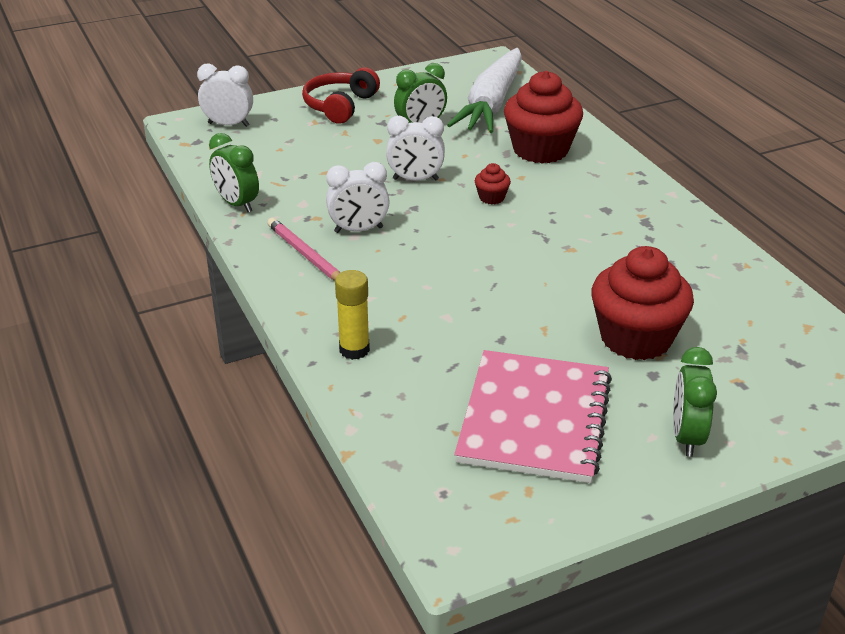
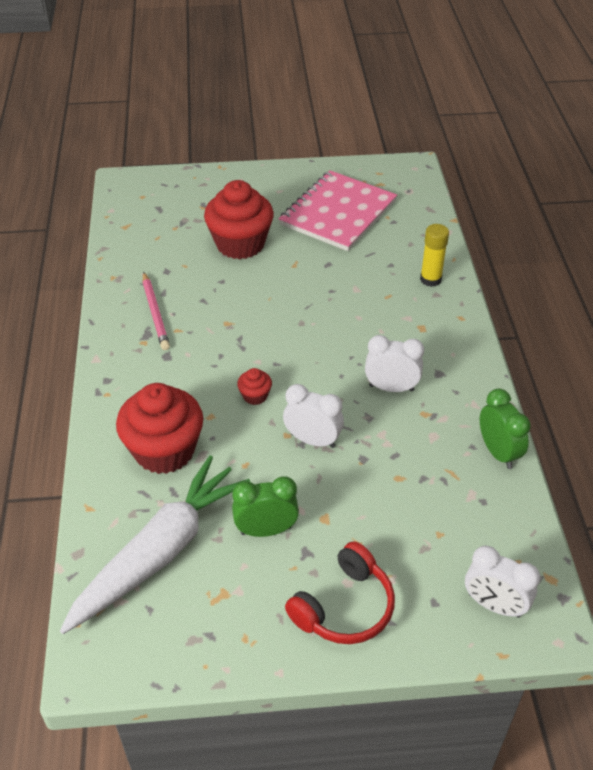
camera: 160 degrees left, 10 degrees up
pink pencil [267,218,340,281] -> pink pencil moved to [143,272,170,350]
green clock [673,347,717,457] -> none

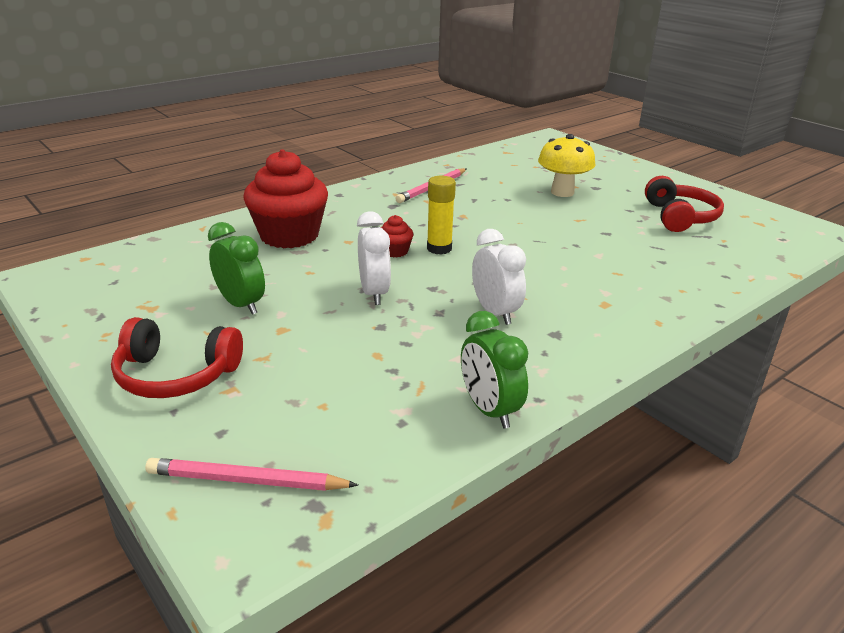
camera: 55 degrees right, 15 degrees down
white carrot [60,455,250,634] -> none
red cupcake [204,180,274,259] -> yellow mushroom [538,134,595,197]
pink notebook [279,170,397,251] -> red headphones [645,176,724,232]
yellow glue stick [420,224,449,287] -> yellow glue stick moved to [427,176,456,255]
white clock [465,545,540,618] -> pink pencil [145,458,358,491]
green clock [480,389,531,469] -> green clock turned 120 degrees clockwise [461,311,528,429]

